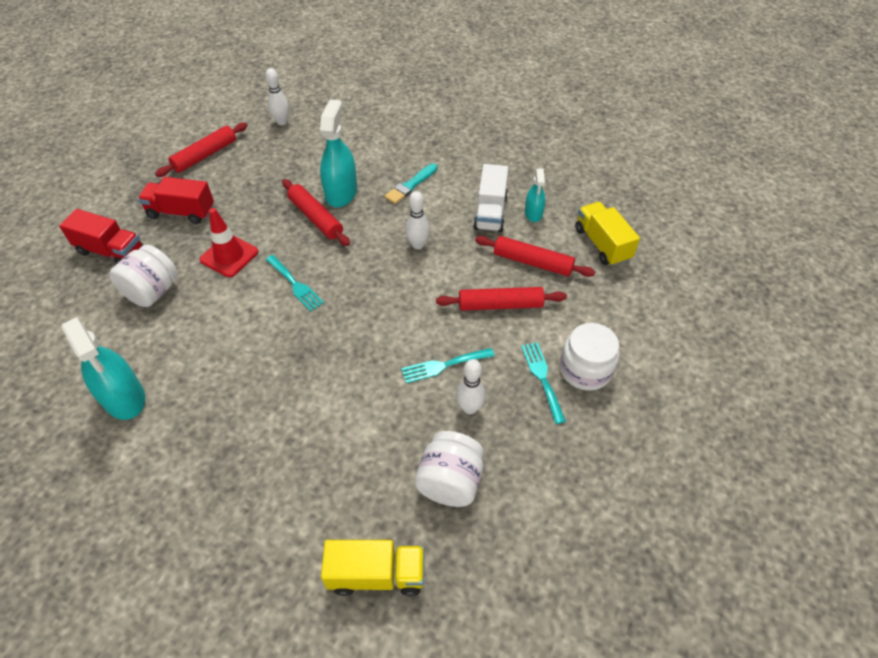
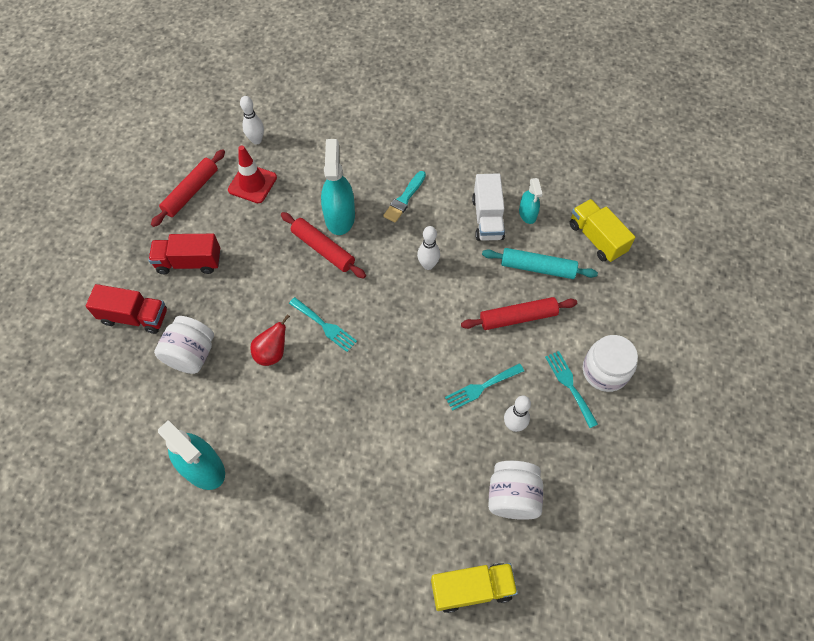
camera: 10 degrees left, 10 degrees up
red traffic cone [200,208,258,277] -> red traffic cone moved to [228,145,277,203]
red rolling pin [475,236,595,277] -> turquoise rolling pin [482,248,598,279]
none -> red pear [250,314,290,366]

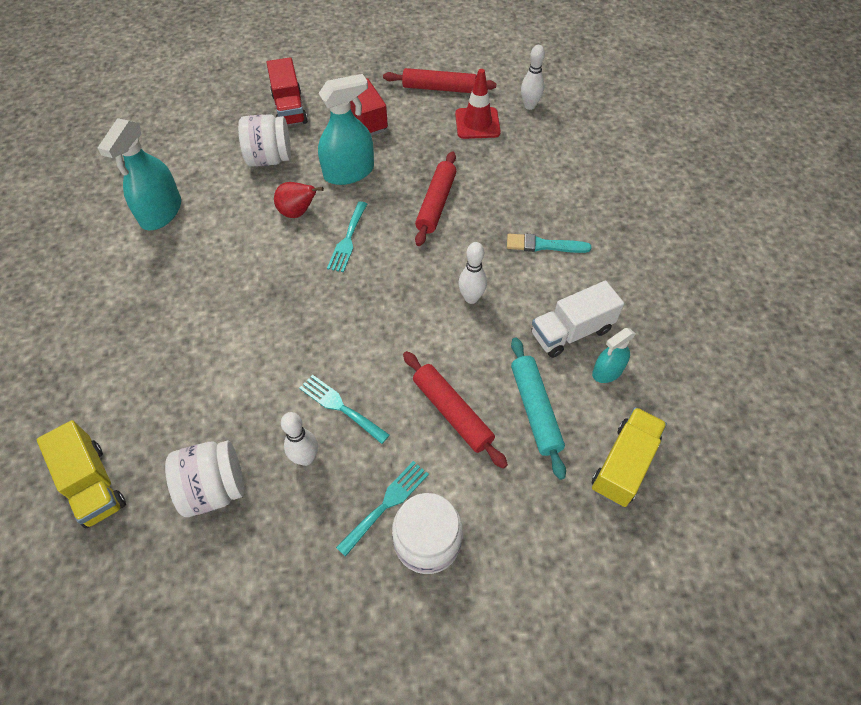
camera: 65 degrees right, 5 degrees down
turquoise spray bottle [321,139,355,235] -> turquoise spray bottle moved to [318,74,374,185]

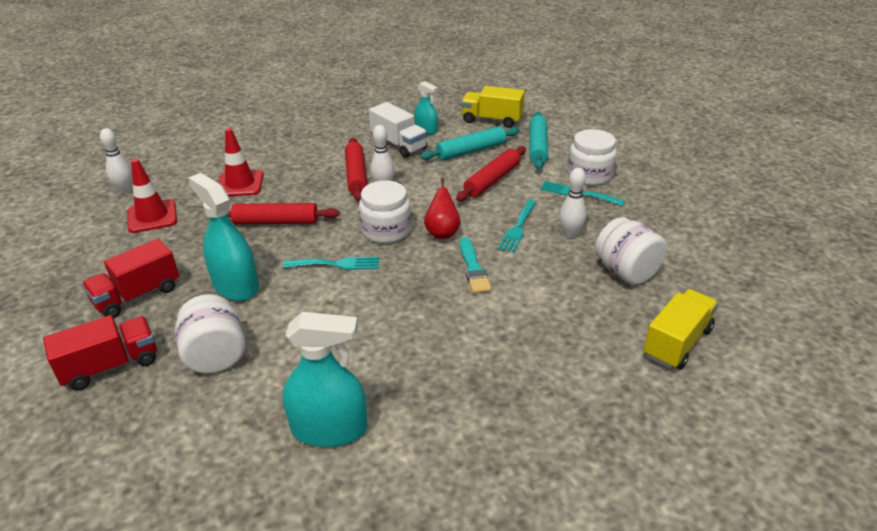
camera: 105 degrees left, 20 degrees down
red pear [274,182,324,218] -> red pear moved to [424,178,461,239]
red rolling pin [383,68,496,93] -> red rolling pin moved to [345,138,367,201]
turquoise brush [507,234,591,253] -> turquoise brush moved to [460,237,492,294]
none -> red traffic cone [218,128,264,196]
none -> white jar [359,180,411,243]
none -> turquoise rolling pin [530,112,548,170]

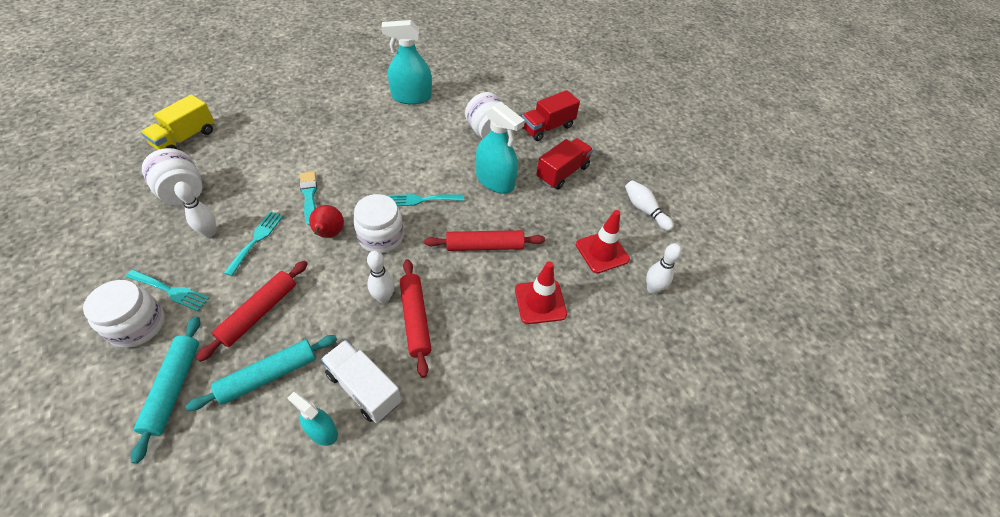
camera: 170 degrees right, 15 degrees up
yellow truck [461,86,525,128] -> none
none -> white bowling pin [625,180,674,231]

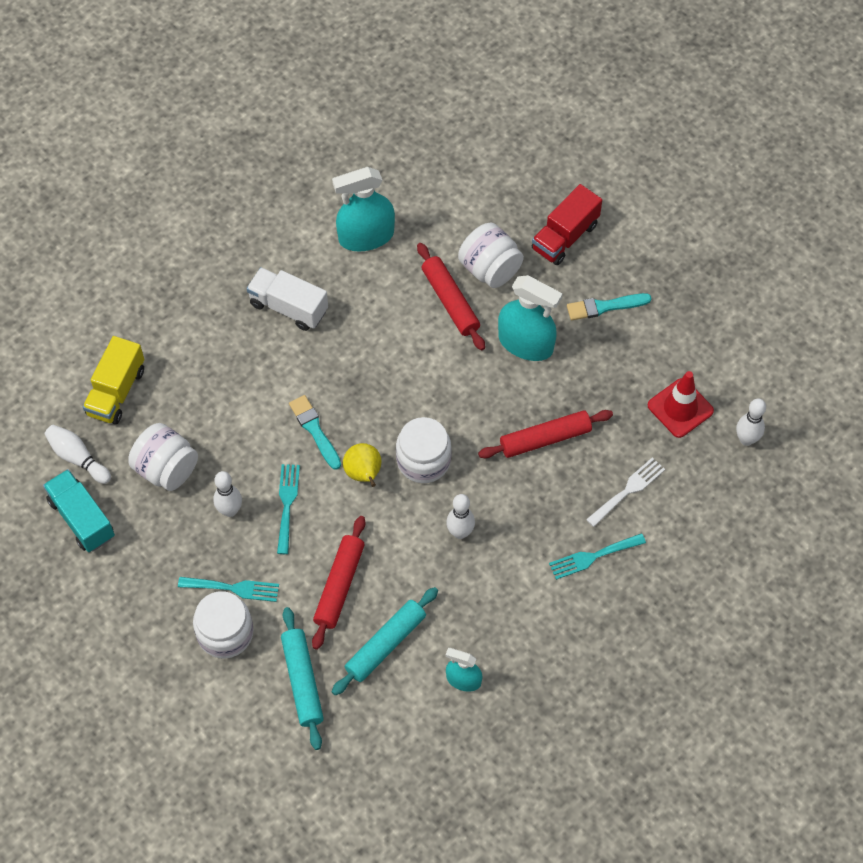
camera: 10 degrees left, 10 degrees up
red pear [309,205,344,238] -> yellow pear [343,443,382,487]
white truck [321,340,401,423] -> white truck moved to [246,267,328,331]
turquoise fork [387,194,464,206] -> turquoise fork moved to [549,533,646,580]
red rolling pin [400,259,431,378] -> red rolling pin moved to [417,243,485,351]
red traffic cone [515,261,567,324] -> white fork [586,458,665,527]
red truck [536,138,593,189] -> turquoise brush [567,293,652,320]
white bowling pin [625,180,674,231] -> white bowling pin moved to [45,425,111,484]
none -> turquoise truck [43,469,115,552]

